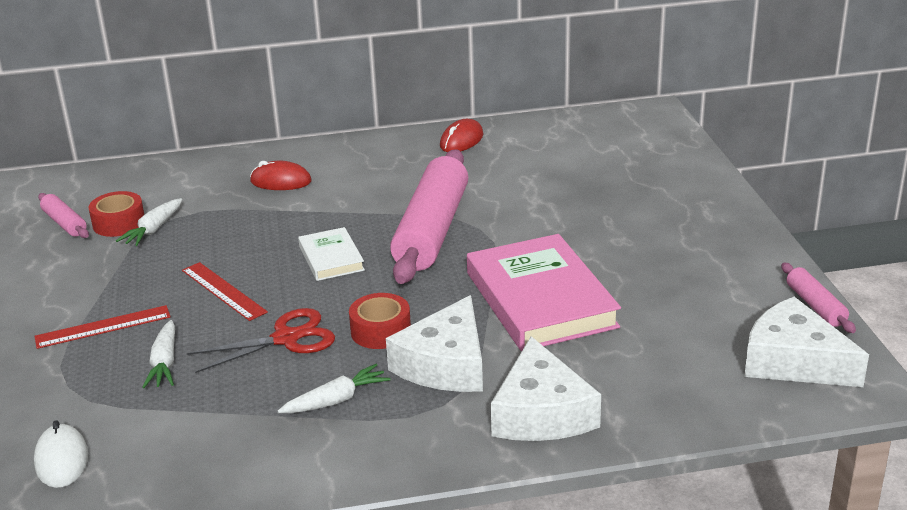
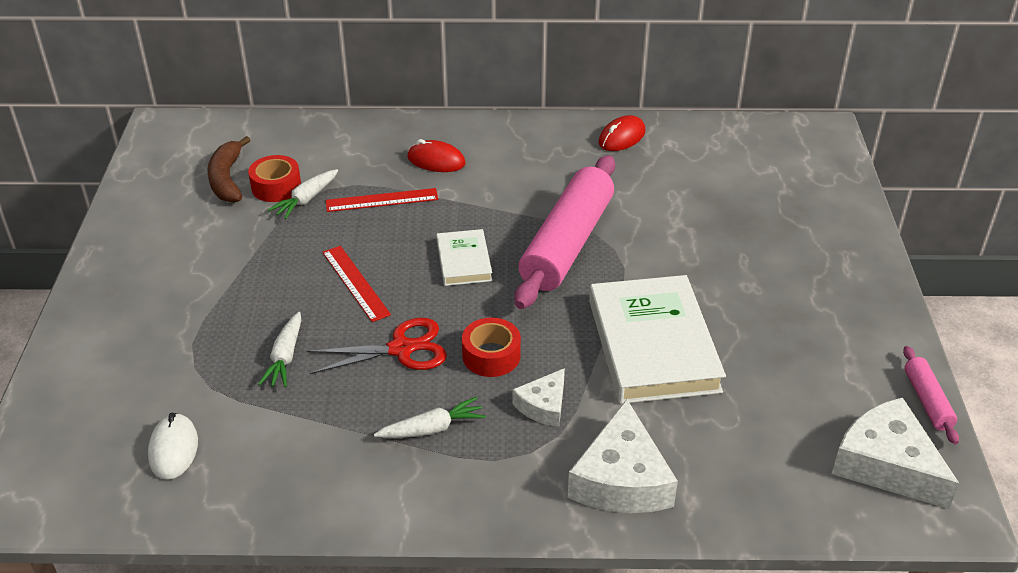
camera: 10 degrees right, 10 degrees up
red ruler [34,305,171,349] -> red ruler moved to [326,188,438,212]
pink rolling pin [38,193,89,238] -> brown banana [207,136,251,203]
white cheese [386,295,483,392] -> white cheese [512,368,565,427], size x0.56
pink book [467,234,621,351] -> white book [589,275,726,404]

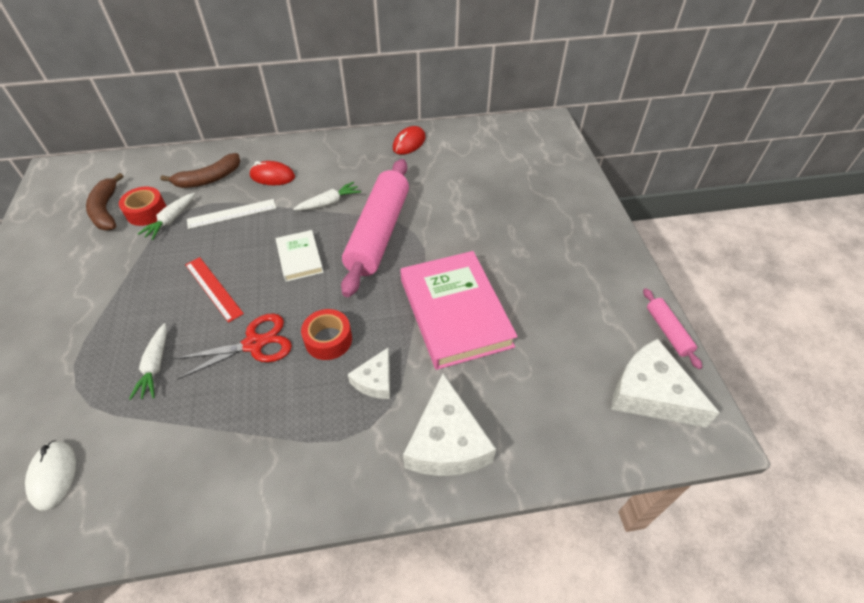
camera: 10 degrees left, 10 degrees up
red ruler [326,188,438,212] -> white ruler [187,199,276,229]
white carrot [374,397,486,438] -> white carrot moved to [293,182,361,211]
white book [589,275,726,404] -> pink book [400,251,518,370]
none -> brown banana [160,153,240,188]

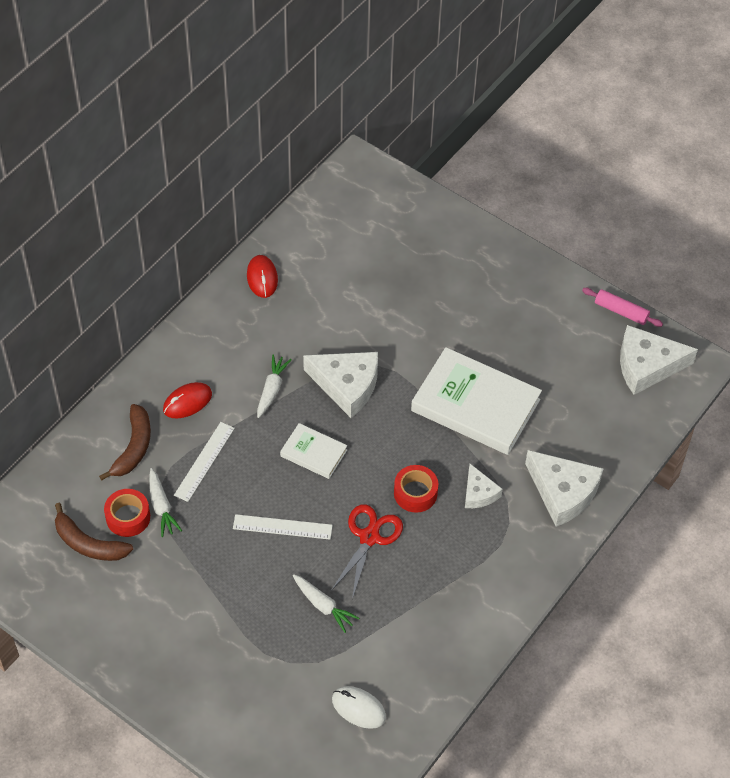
camera: 45 degrees left, 5 degrees up
red ruler [185,257,244,323] -> white ruler [233,514,333,540]
pink rolling pin [341,159,409,297] -> white cheese [303,352,378,418]
pink book [400,251,518,370] -> white book [411,347,542,455]

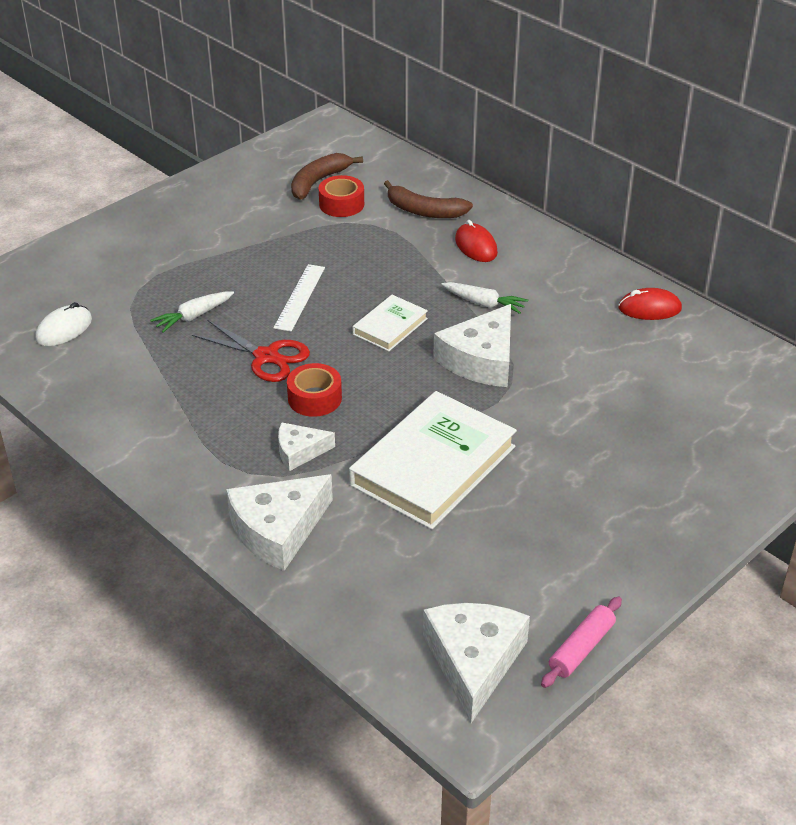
camera: 100 degrees right, 15 degrees down
white carrot [149,468,182,537] -> none
white ruler [174,422,235,502] -> none

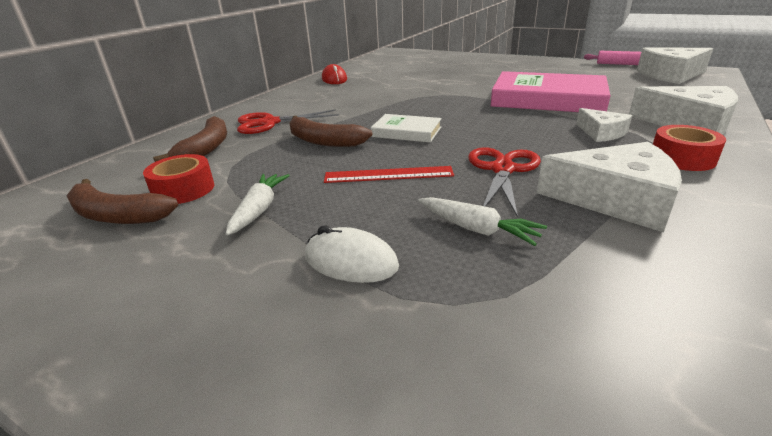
camera: 105 degrees left, 10 degrees down
white mouse [36,302,92,346] -> white mouse moved to [305,226,399,283]
white ruler [273,264,325,332] -> red ruler [324,166,454,183]
red tape [287,363,342,417] -> red tape moved to [653,125,726,171]
white book [349,391,517,530] -> pink book [491,71,610,112]
white cheese [433,304,511,387] -> white cheese moved to [537,142,682,232]
white carrot [441,282,528,314] -> white carrot moved to [226,174,290,235]
red mouse [455,220,498,262] -> red scissors [237,109,339,134]
none -> brown banana [290,116,372,147]

